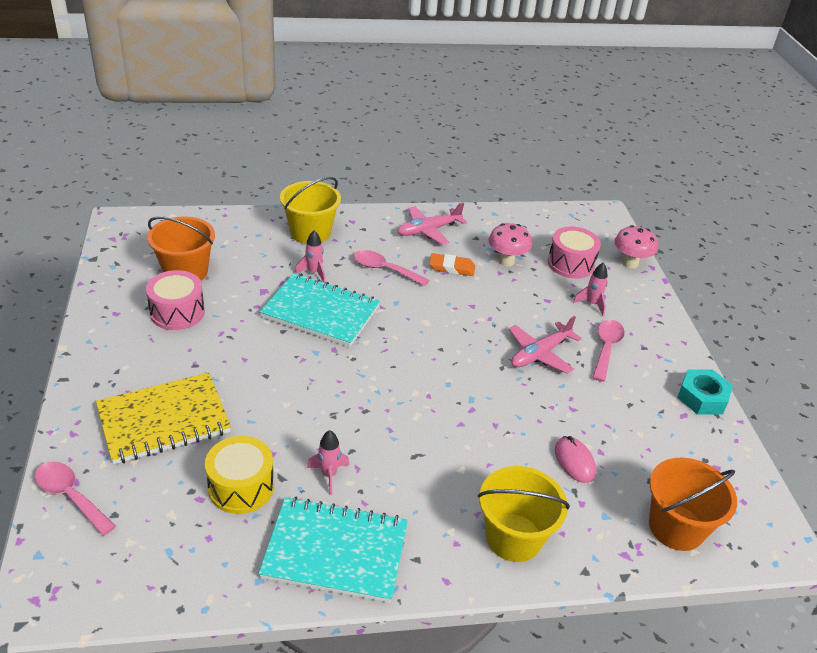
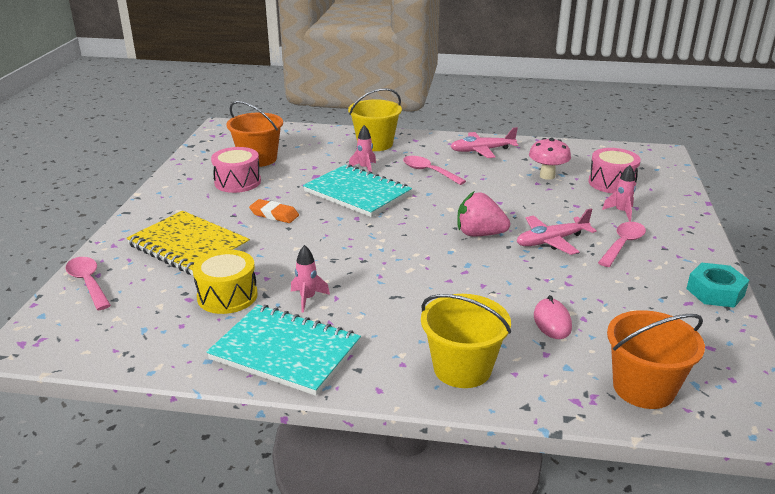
camera: 20 degrees right, 10 degrees down
yellow notebook [96,373,231,464] -> yellow notebook turned 45 degrees clockwise [126,211,250,275]
orange eraser [429,253,475,276] -> orange eraser moved to [249,199,299,223]
pink mushroom [614,225,658,269] -> none
none -> pink strawberry [457,192,510,236]

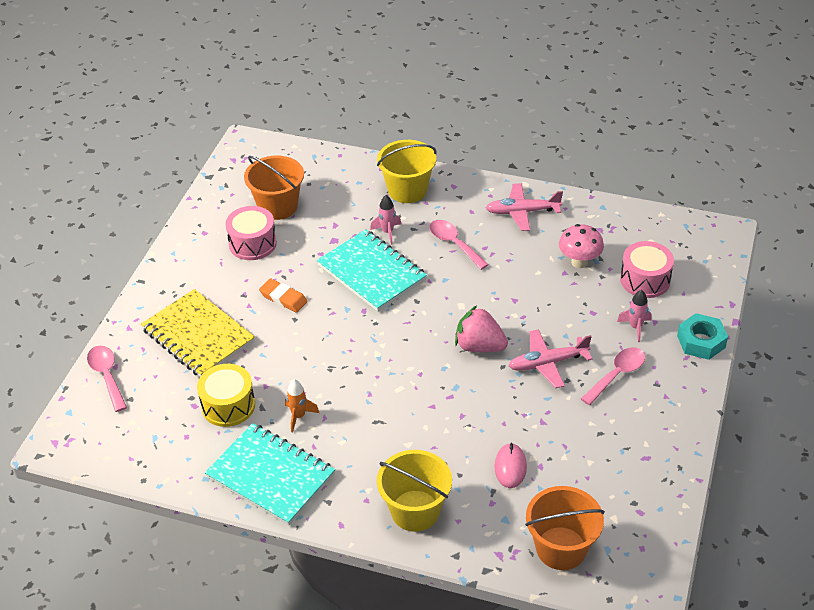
camera: 10 degrees right, 15 degrees up
pink rocket [291,245,330,313] -> orange rocket [285,379,319,432]
turquoise nut [686,262,749,308] -> turquoise nut moved to [677,313,728,360]

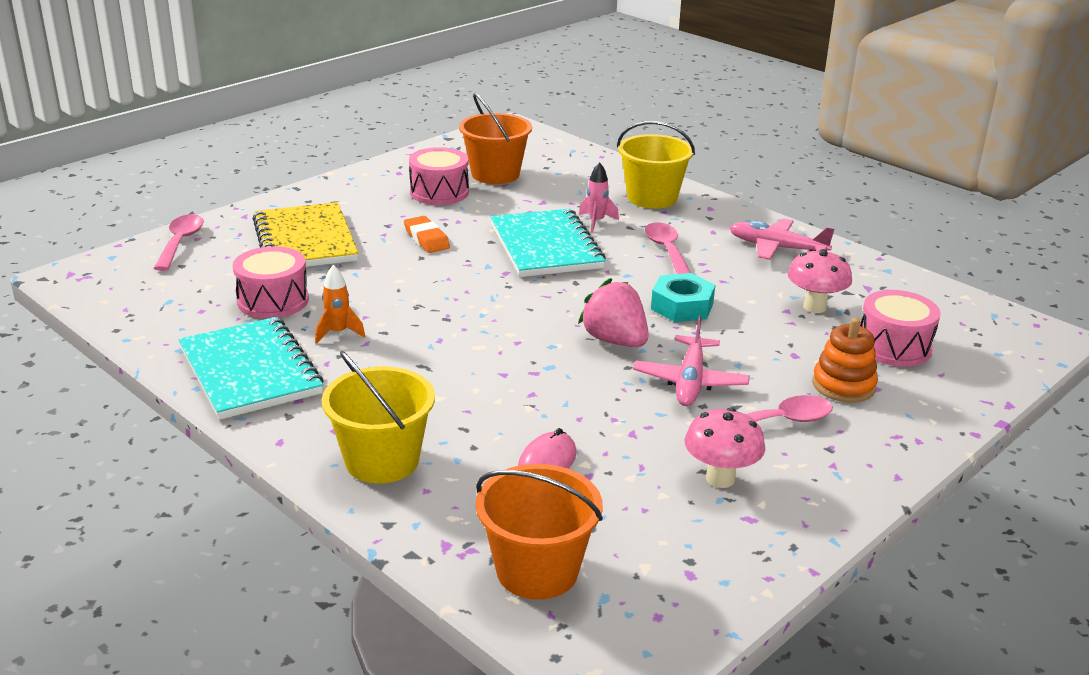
camera: 25 degrees right, 15 degrees down
yellow drum [197,364,255,427] -> pink drum [233,246,309,319]
pink plane [508,329,593,388] -> pink plane turned 90 degrees counterclockwise [633,316,750,406]
pink rocket [617,290,652,342] -> orange stacking toy [812,318,878,402]
turquoise nut [677,313,728,360] -> turquoise nut moved to [651,273,715,322]
none -> pink mushroom [685,408,765,488]

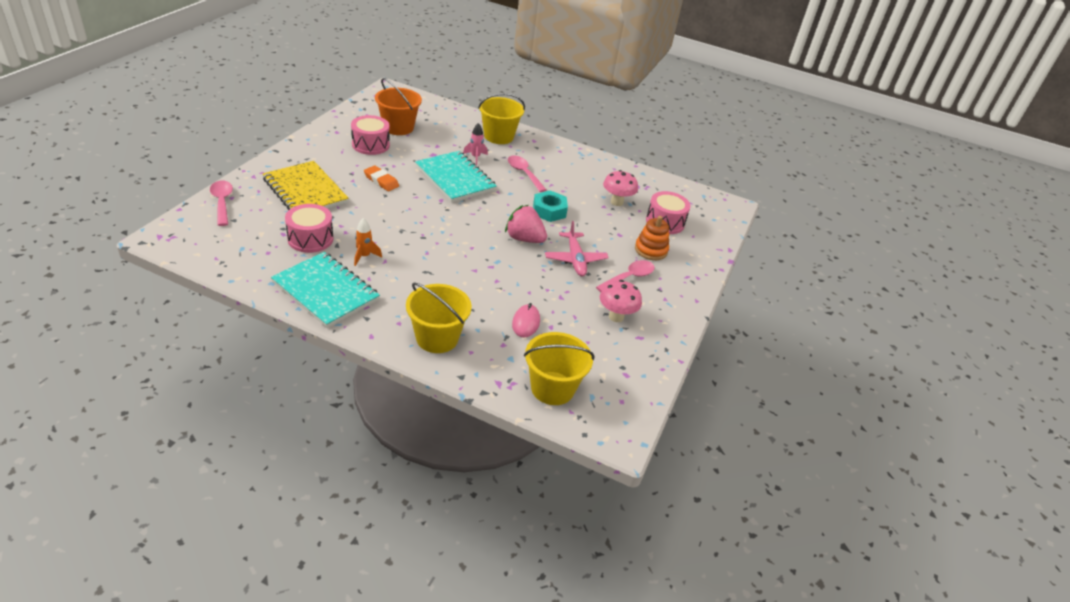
camera: 25 degrees left, 10 degrees up
orange bucket [476,464,603,600] -> yellow bucket [524,332,595,405]
pink plane [729,218,835,260] -> none

